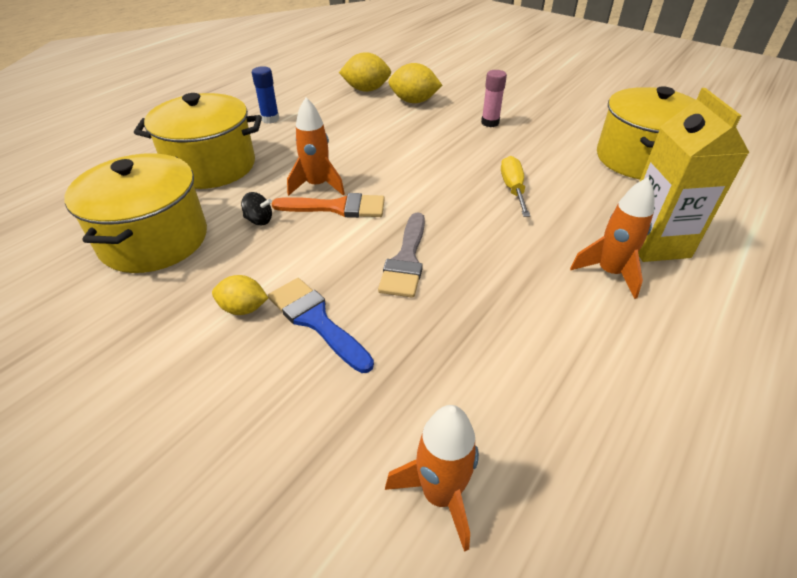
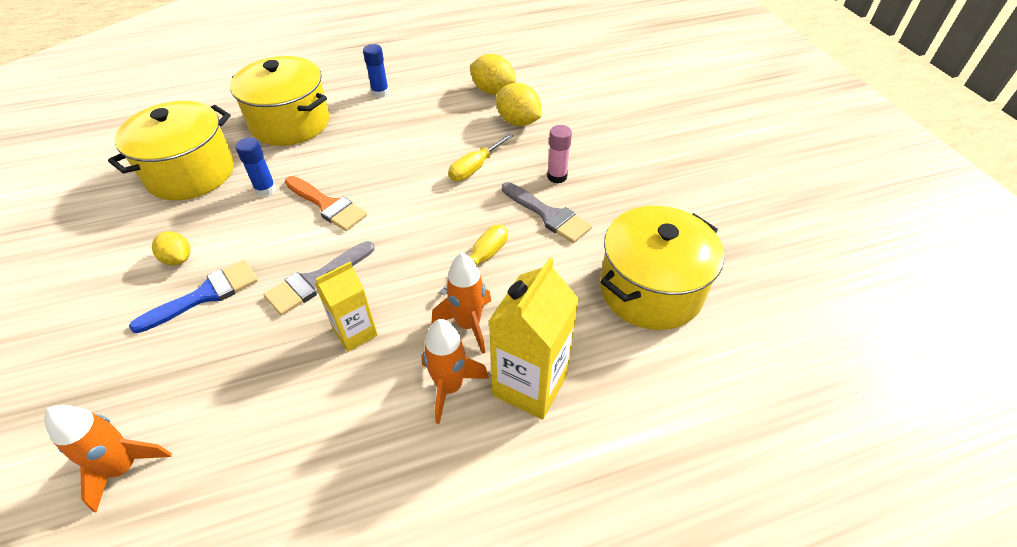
camera: 35 degrees right, 5 degrees up
black spinning top [241,192,272,226] -> blue glue stick [235,137,276,197]
blue brush [268,278,374,373] -> blue brush turned 60 degrees clockwise [129,260,258,333]
orange rocket [287,98,345,196] -> orange rocket moved to [431,253,491,354]
none -> yellow carton [314,262,378,352]
none -> yellow screwdriver [448,133,513,181]
none -> grey brush [502,182,592,243]

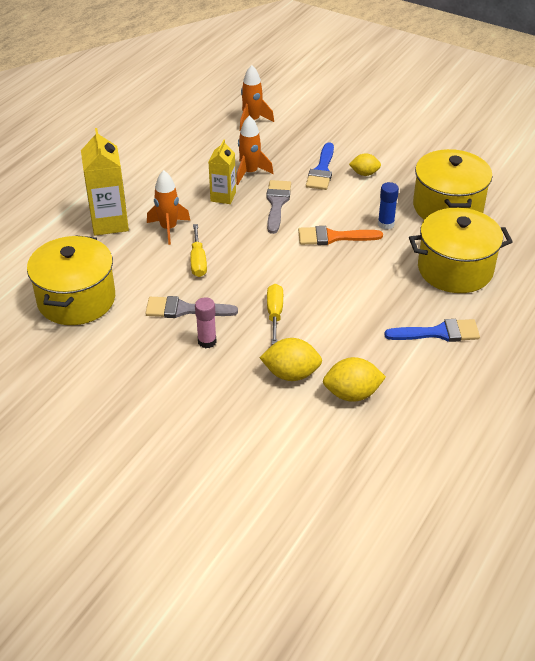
camera: 140 degrees right, 5 degrees down
blue glue stick [363,44,389,98] -> blue brush [384,319,480,342]
orange rocket [421,319,489,424] -> orange rocket moved to [236,115,273,185]

